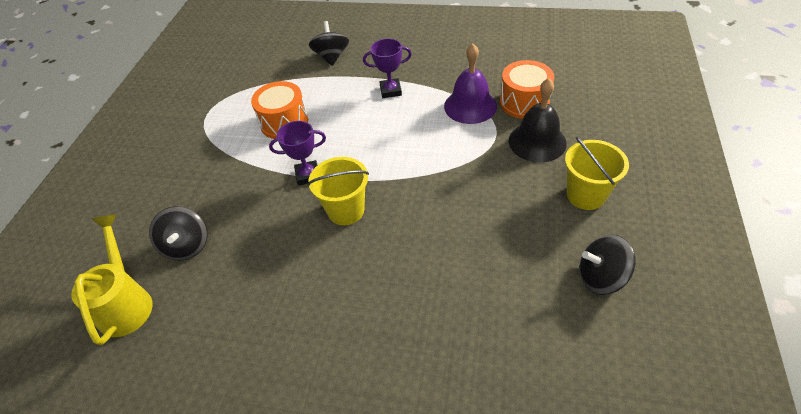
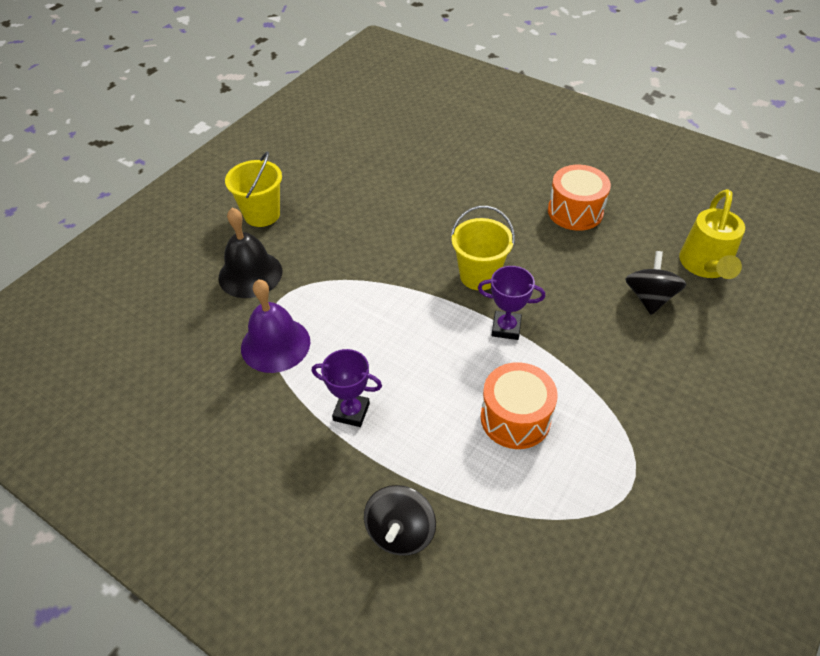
camera: 160 degrees left, 0 degrees up
orange drum [500,60,554,119] -> orange drum moved to [548,165,611,231]
black spinning top [580,235,636,295] -> none

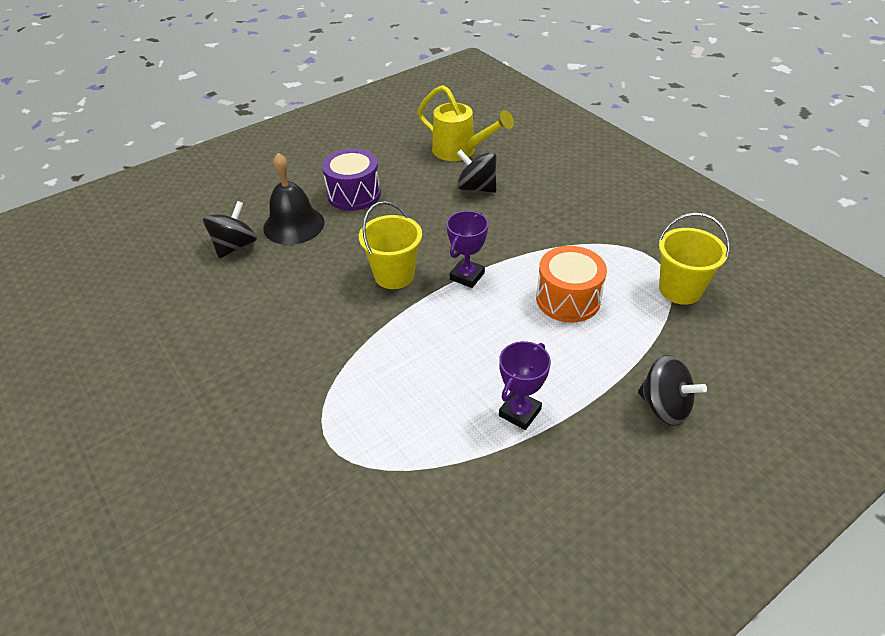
camera: 70 degrees left, 5 degrees down
black bell [218,208,282,298] -> black bell moved to [263,153,325,245]
yellow bucket [225,151,282,227] -> yellow bucket moved to [659,213,730,305]
purple bell [241,279,310,373] -> none
orange drum [548,165,611,231] -> purple drum [322,148,381,211]
none -> black spinning top [203,201,257,258]

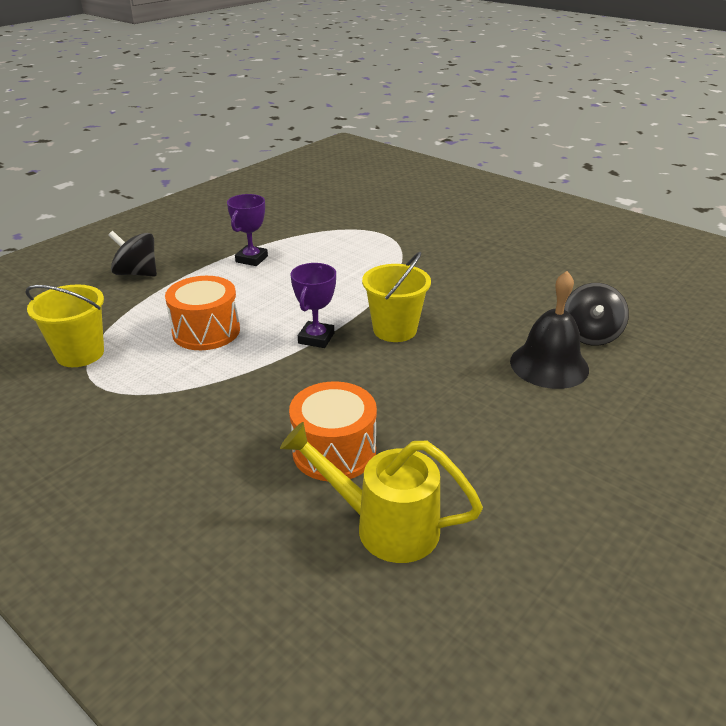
camera: 165 degrees right, 10 degrees down
purple drum [322,148,381,211] -> none
black spinning top [457,149,497,193] -> orange drum [289,381,377,481]

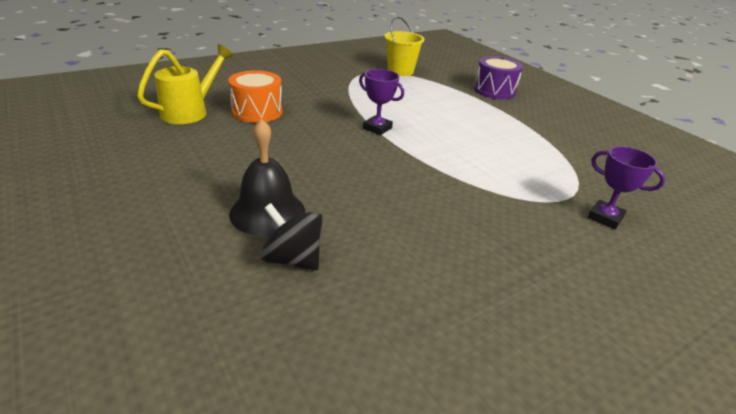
camera: 105 degrees right, 0 degrees up
black spinning top [109,231,157,277] -> purple drum [474,56,523,99]
orange drum [165,276,240,350] -> none
purple trophy [227,194,268,266] -> purple trophy moved to [588,146,665,229]
yellow bucket [362,252,431,342] -> none

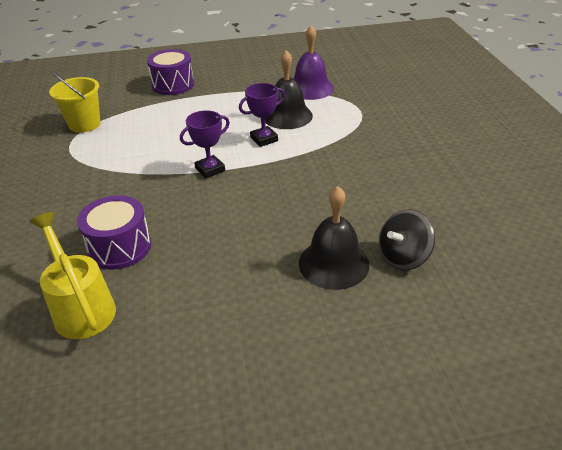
camera: 65 degrees left, 5 degrees up
orange drum [228,70,282,123] -> purple drum [77,195,151,270]
purple trophy [588,146,665,229] -> purple trophy moved to [239,83,285,147]
none -> black bell [265,50,313,129]
none -> purple bell [294,25,334,100]

